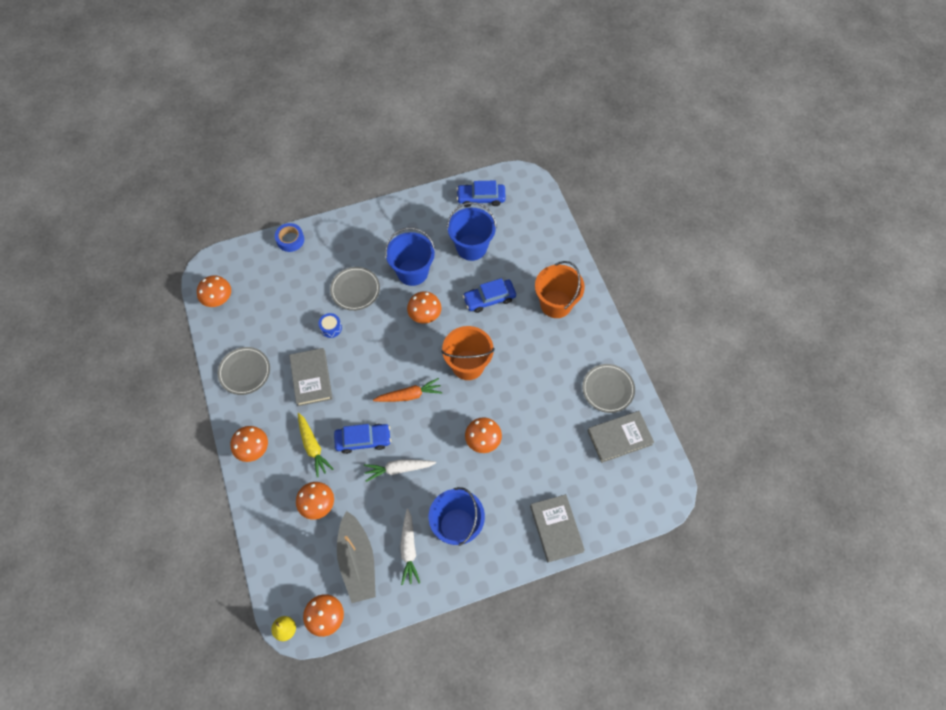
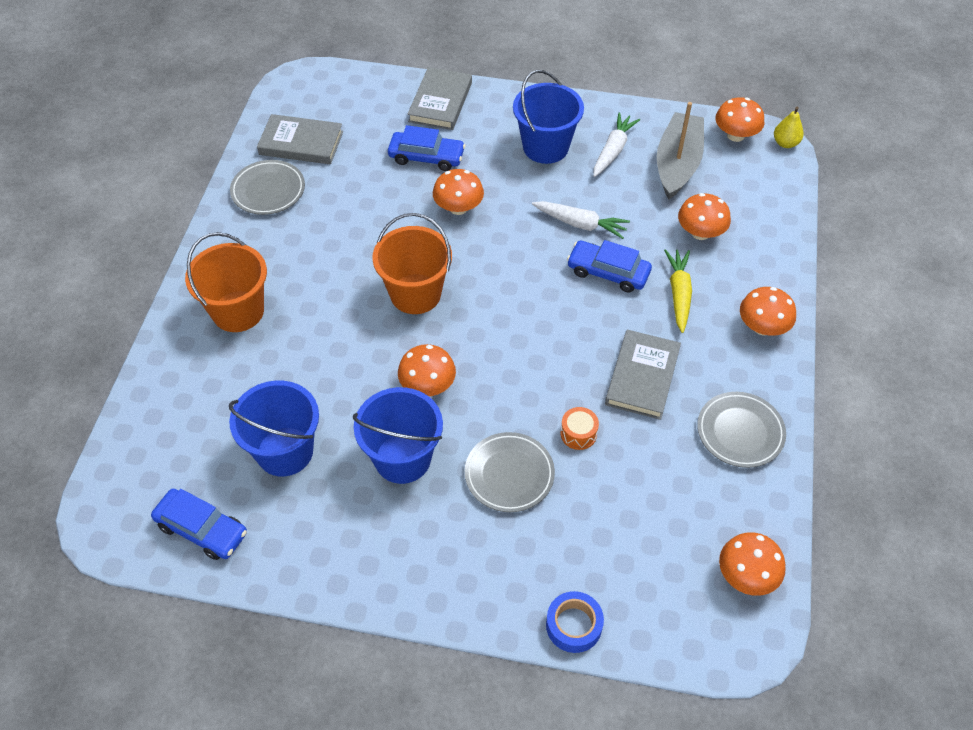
camera: 150 degrees left, 10 degrees down
blue drum [319,313,342,338] -> orange drum [561,407,599,450]
orange carrot [373,378,442,402] -> none
blue car [463,278,516,313] -> blue car moved to [388,125,465,171]

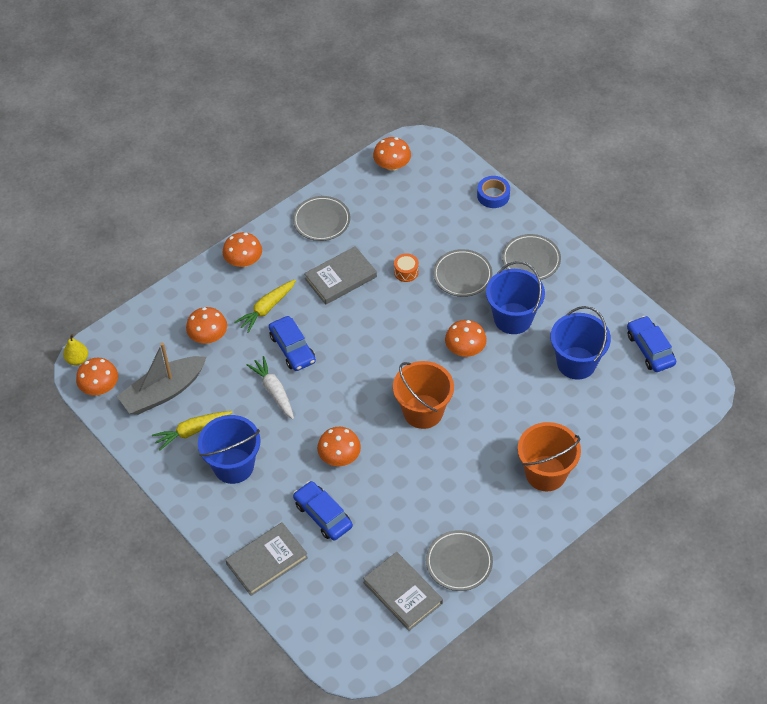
camera: 140 degrees left, 0 degrees up
white carrot [593,113,640,177] -> yellow carrot [152,411,233,451]
none -> grey plate [502,234,561,280]

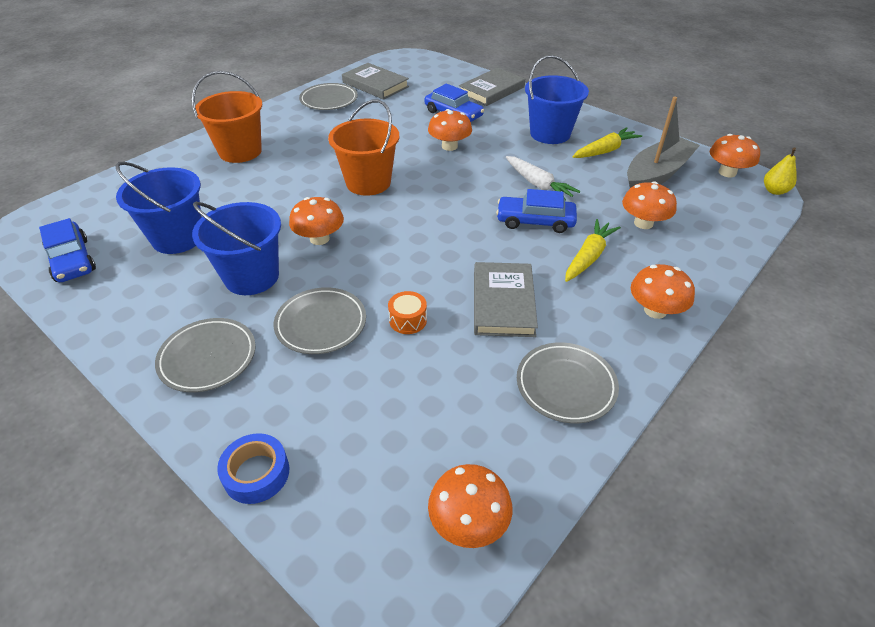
camera: 170 degrees right, 10 degrees down
blue car [269,316,316,371] -> blue car turned 45 degrees counterclockwise [496,189,577,233]
grey book [304,246,377,305] -> grey book turned 45 degrees counterclockwise [474,262,538,337]

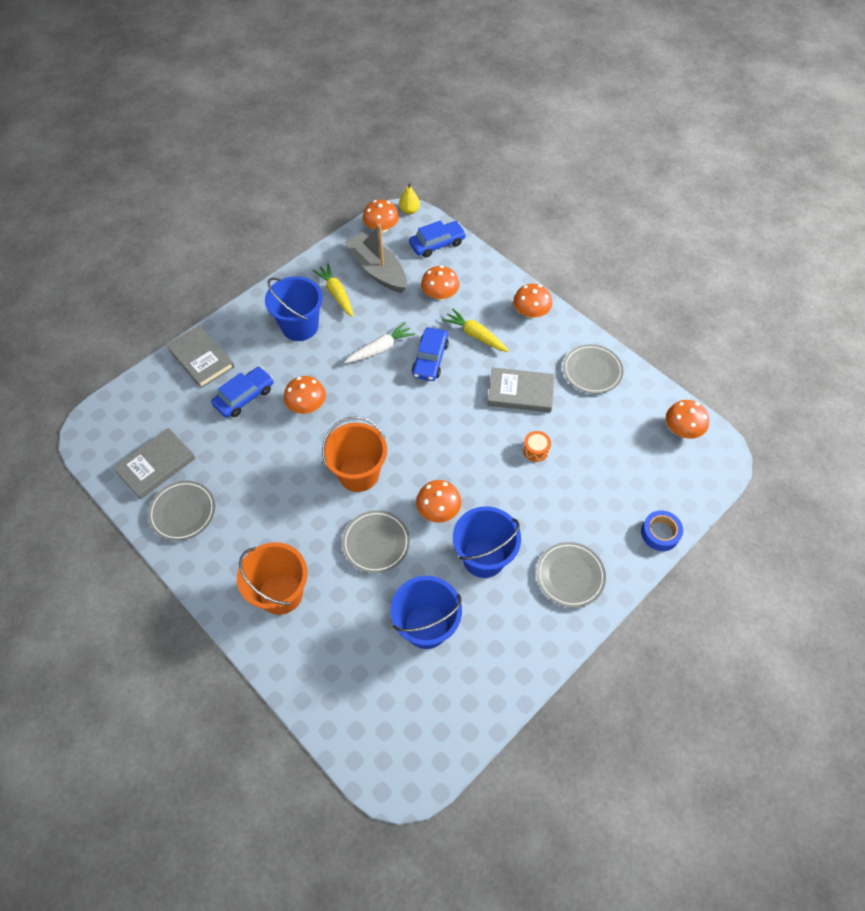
camera: 85 degrees left, 15 degrees up
blue car [39,218,96,282] -> blue car moved to [409,220,466,258]
grey plate [274,287,366,354] -> grey plate moved to [342,510,410,573]

